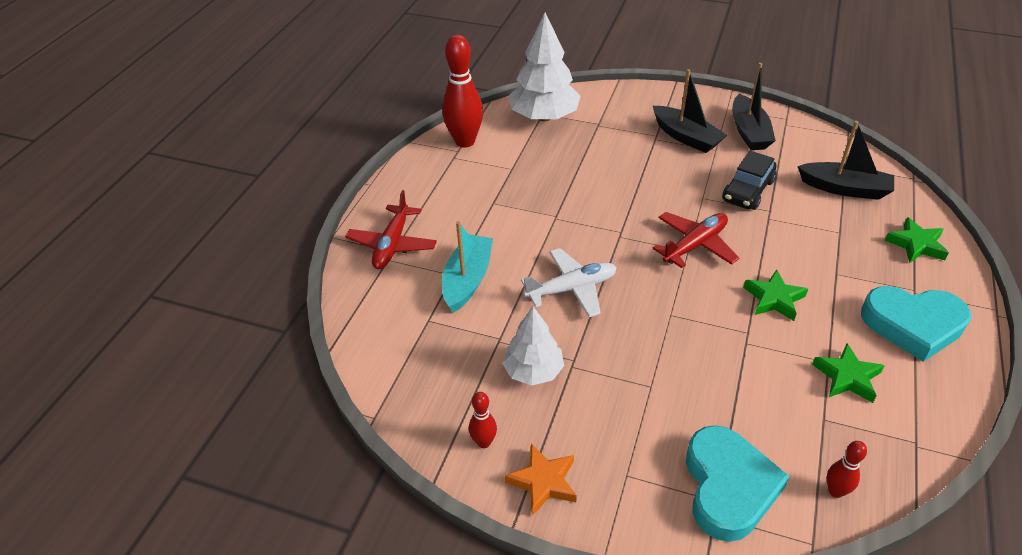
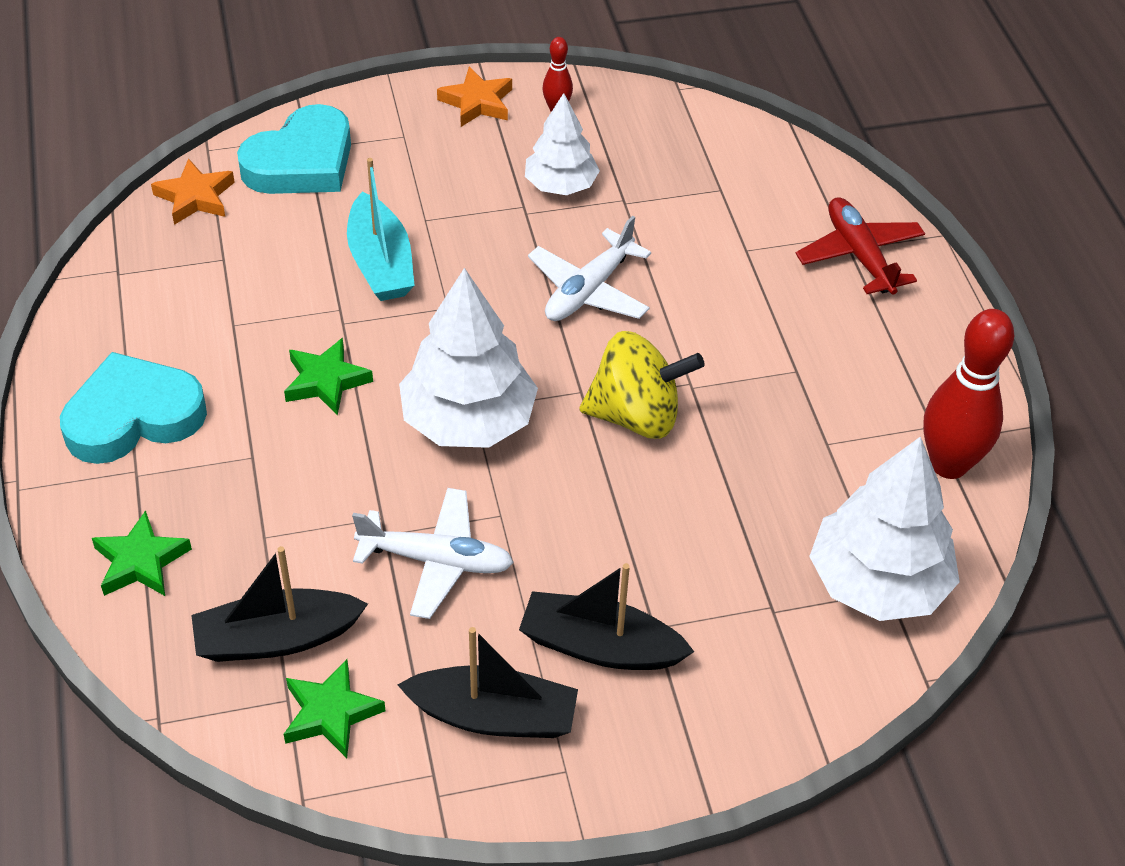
camera: 145 degrees right, 5 degrees up
turquoise boat [442,221,493,312] -> turquoise boat moved to [347,158,415,301]
red plane [652,212,739,268] -> white tree [399,268,538,448]
turquoise heart [686,425,790,542] -> turquoise heart turned 105 degrees counterclockwise [237,104,351,194]
black car [722,151,776,210] -> white plane [352,488,514,619]
black boat [732,63,776,150] -> black boat turned 135 degrees clockwise [398,627,578,738]
green star [812,343,885,403] -> green star moved to [284,659,385,758]
red bowling pin [827,441,867,498] -> orange star [151,158,235,225]
none -> yellow spinning top [580,331,705,439]

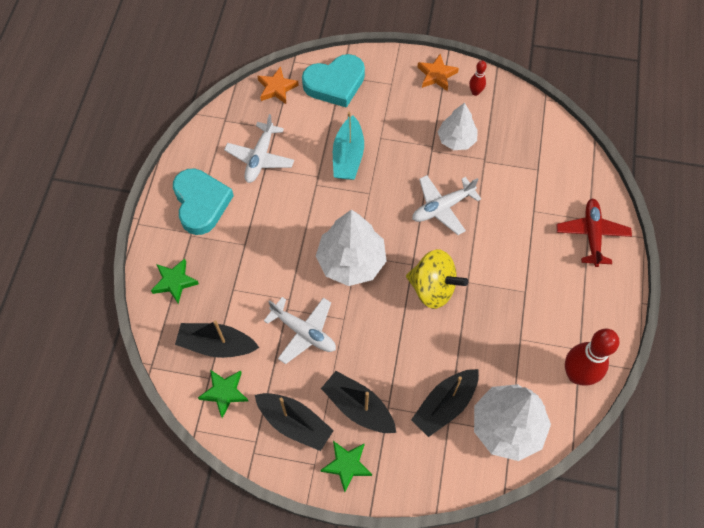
camera: 25 degrees right, 15 degrees up
turquoise heart [60,352,207,464] -> turquoise heart turned 75 degrees clockwise [173,168,234,235]
green star [284,338,373,415] -> green star moved to [321,441,372,492]
none -> white plane [224,114,294,183]
none -> black boat [411,369,479,437]

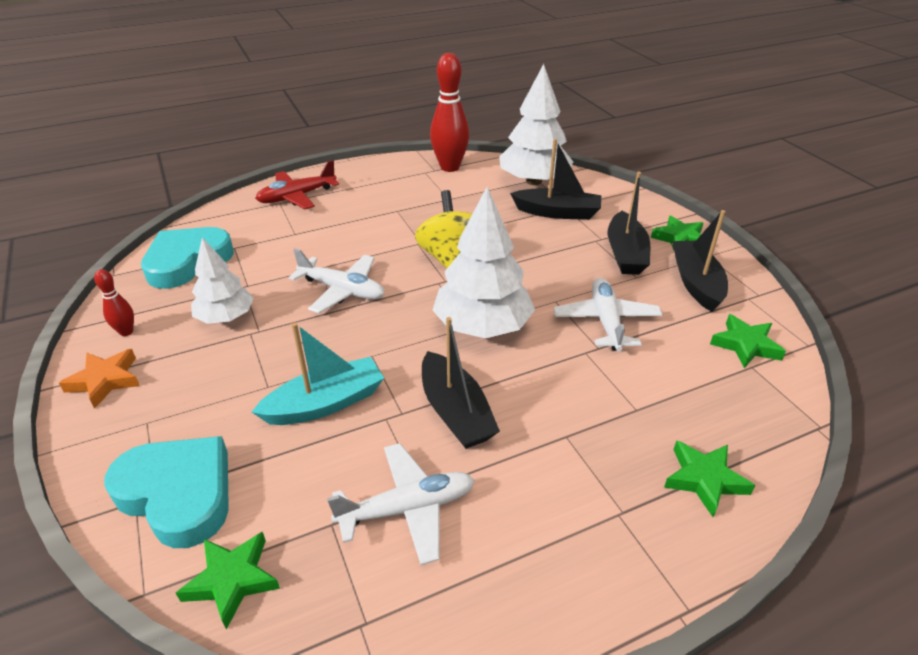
camera: 125 degrees left, 25 degrees down
turquoise heart [173,168,234,235] -> turquoise heart moved to [141,227,234,289]
black boat [175,320,259,358] -> black boat moved to [422,317,500,449]
orange star [257,66,299,104] -> green star [176,532,280,630]

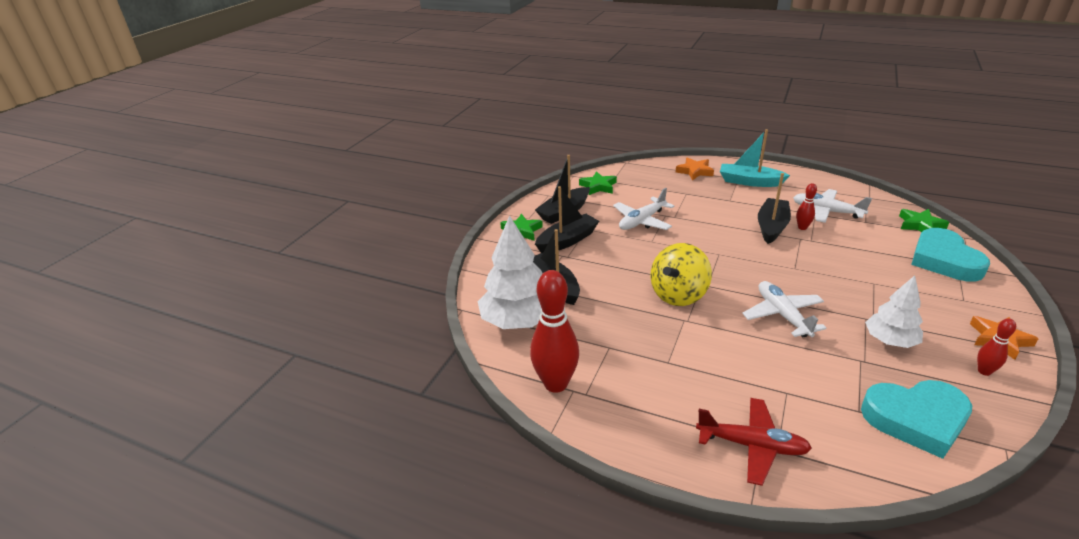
camera: 130 degrees left, 5 degrees down
turquoise boat [252,323,384,425] -> turquoise boat moved to [720,129,790,187]
white tree [433,187,535,339] -> none
green star [664,440,755,517] -> orange star [676,157,714,180]
none -> red bowling pin [796,183,817,230]

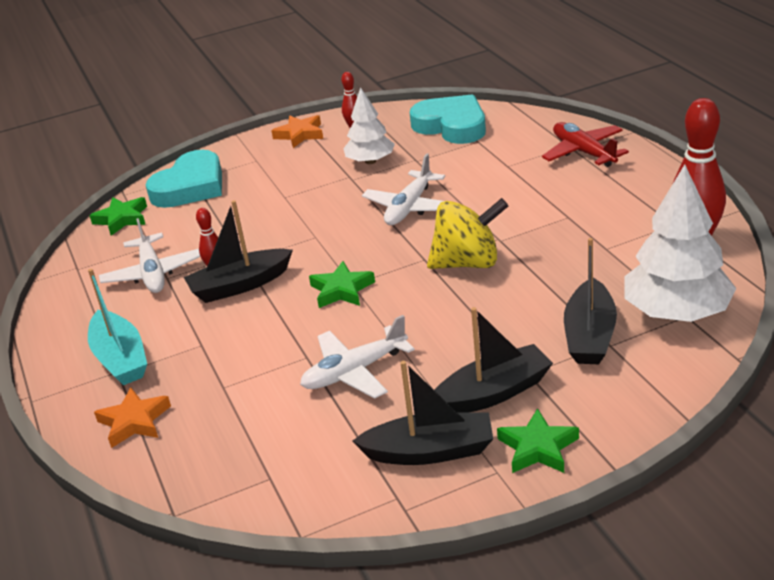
camera: 135 degrees left, 0 degrees up
black boat [535,186,599,253] -> black boat turned 150 degrees clockwise [434,307,553,413]
green star [579,171,617,195] -> green star moved to [309,261,375,308]
white plane [613,188,674,230] -> white plane turned 150 degrees clockwise [300,315,415,399]

